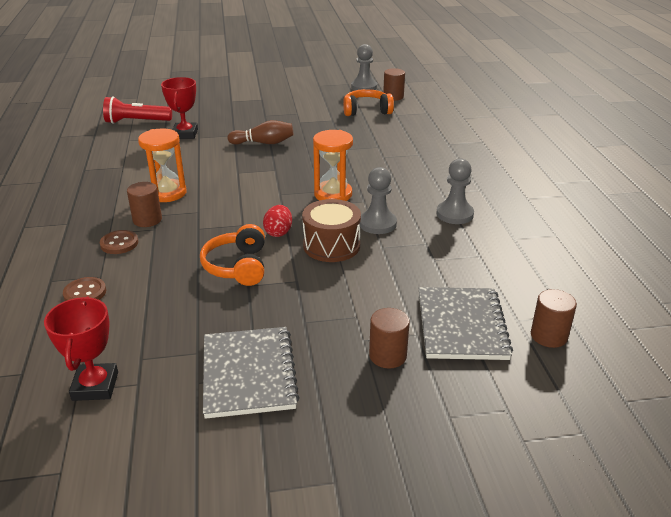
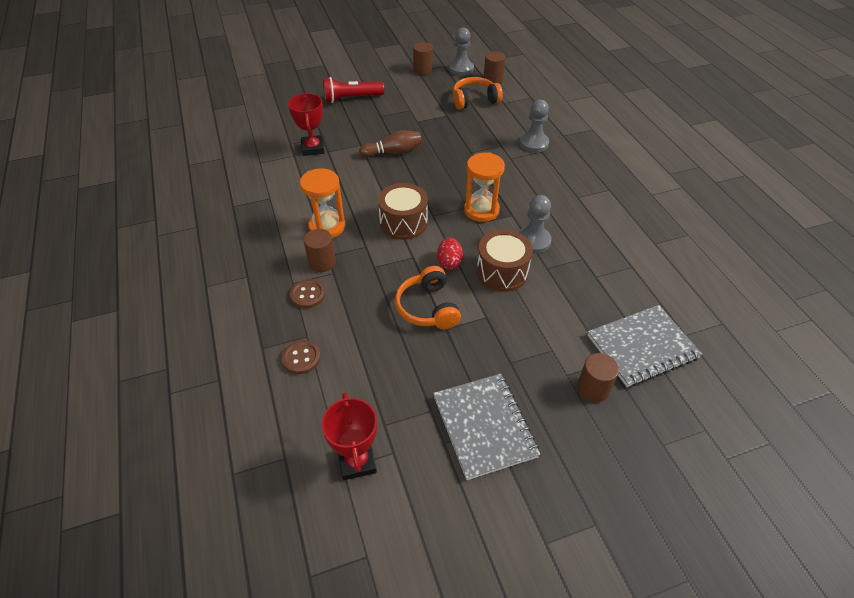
camera: 10 degrees left, 15 degrees up
red flashlight [103,96,172,124] -> red flashlight moved to [323,77,384,103]
grey notebook [419,287,513,360] -> grey notebook turned 75 degrees clockwise [588,305,702,387]
grey pawn [437,158,474,224] -> grey pawn moved to [520,100,549,152]
brown cylinder [531,289,577,348] -> brown cylinder moved to [413,42,433,75]
none -> brown drum [378,183,428,240]

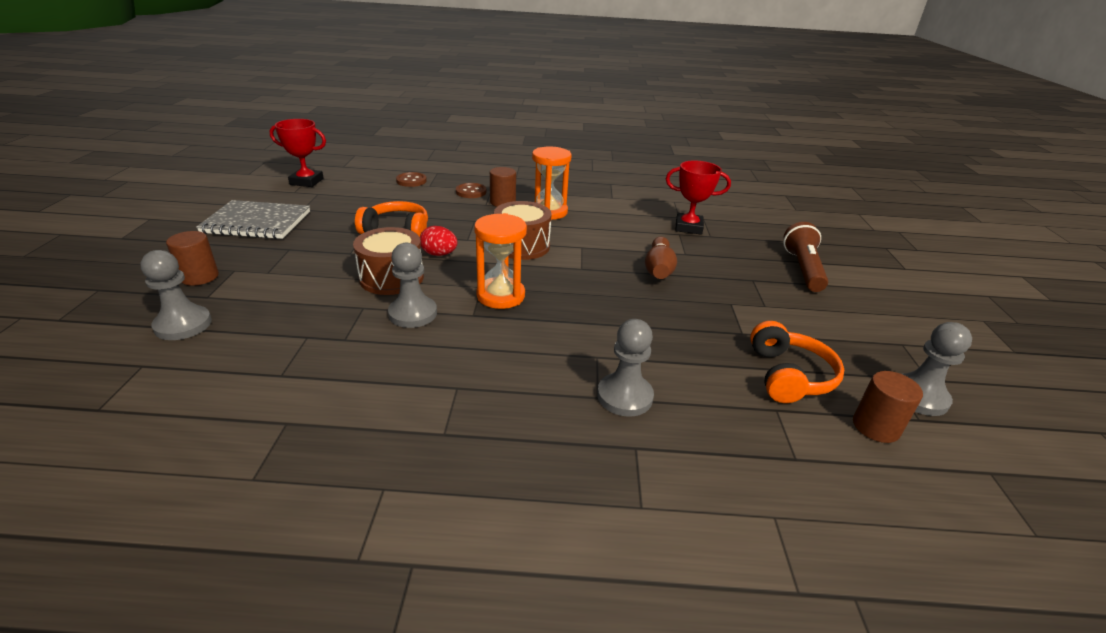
camera: 110 degrees right, 15 degrees down
red flashlight [323,77,384,103] -> brown flashlight [784,222,828,292]
brown cylinder [413,42,433,75] -> none
grey notebook [588,305,702,387] -> grey pawn [140,250,212,340]

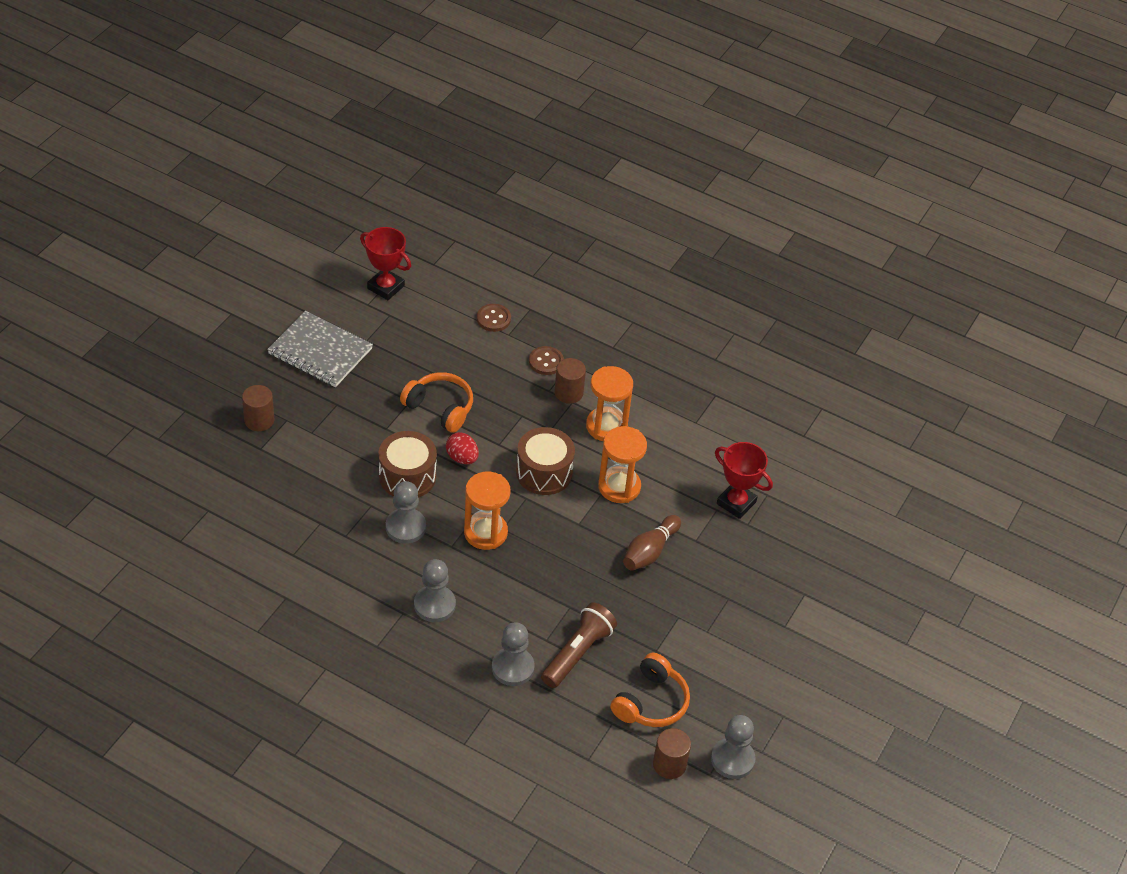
camera: 25 degrees right, 15 degrees up
grey pawn [140,250,212,340] -> grey pawn moved to [414,559,456,622]
brown flashlight [784,222,828,292] -> brown flashlight moved to [541,602,617,688]
none -> orange hourglass [598,426,647,503]

